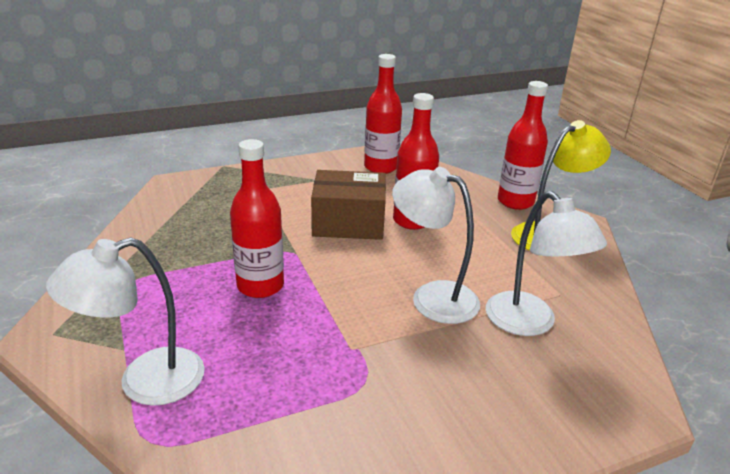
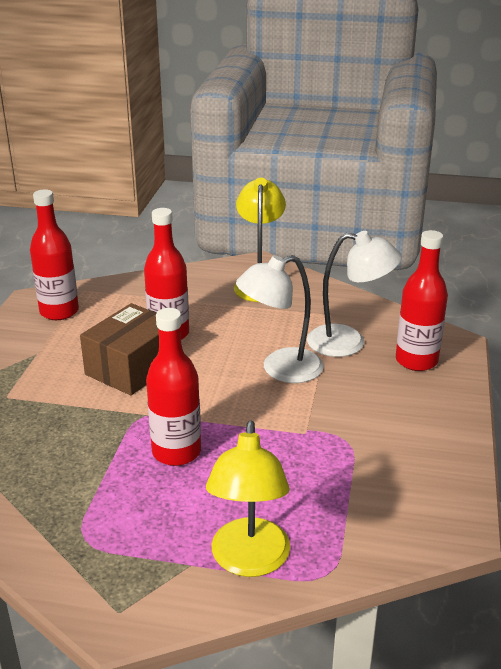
camera: 55 degrees left, 0 degrees up
white lamp [46,237,205,406] -> yellow lamp [206,421,290,577]
red bottle [498,81,548,210] -> red bottle moved to [396,230,448,371]

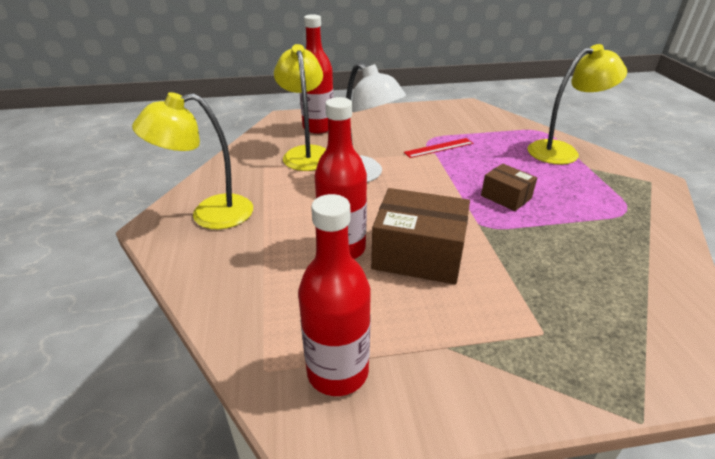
camera: 110 degrees left, 5 degrees up
red bottle [146,308,201,466] -> brown box [481,163,537,211]
white lamp [307,231,402,357] -> yellow lamp [274,44,326,171]
none -> red ruler [404,138,473,158]

